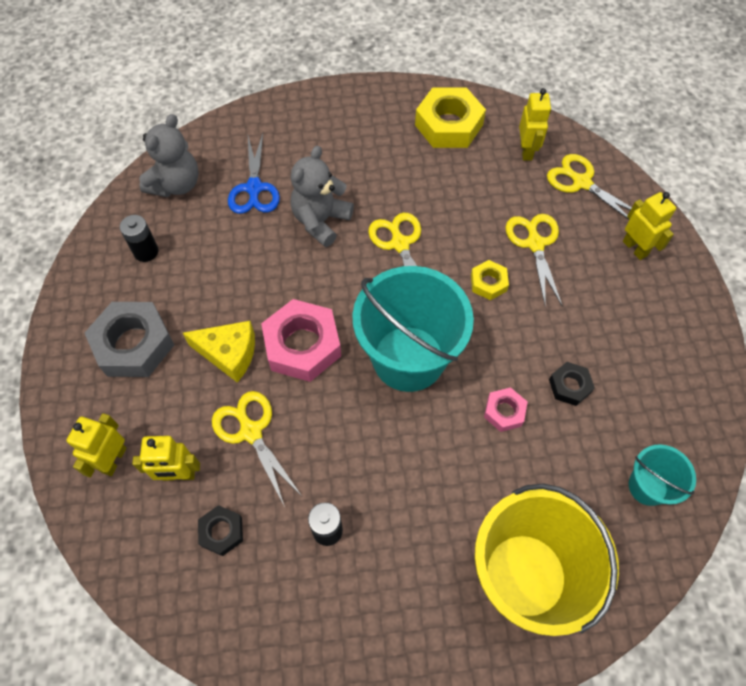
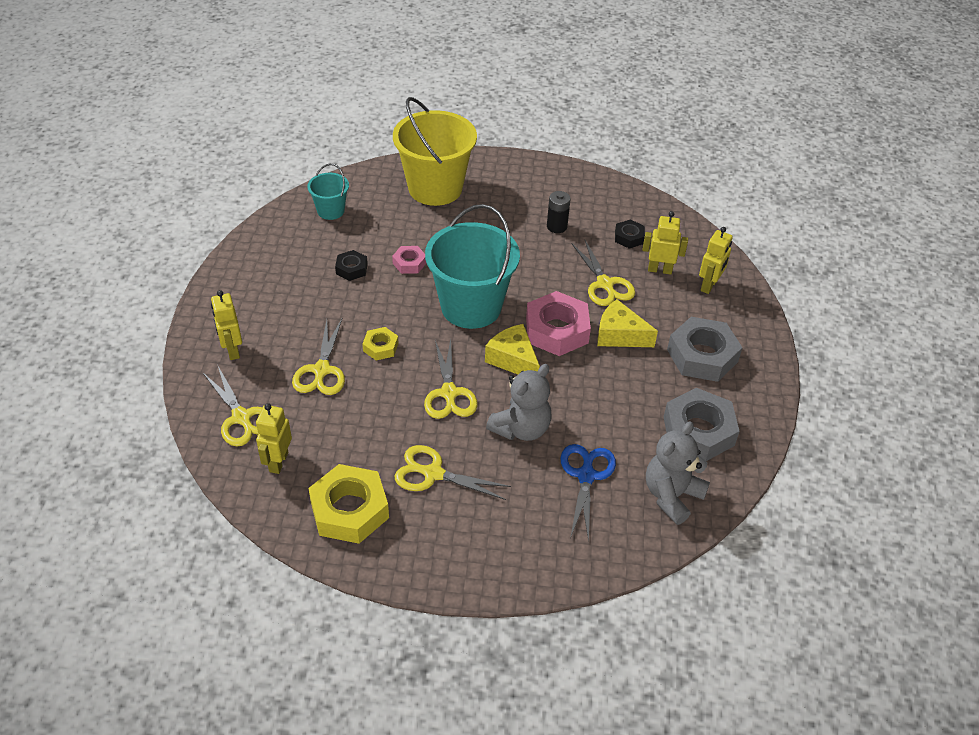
camera: 170 degrees left, 15 degrees down
black battery [120,215,159,262] -> grey nut [664,388,740,461]
none -> yellow scissors [395,445,511,500]
none -> yellow cheese [485,324,540,374]

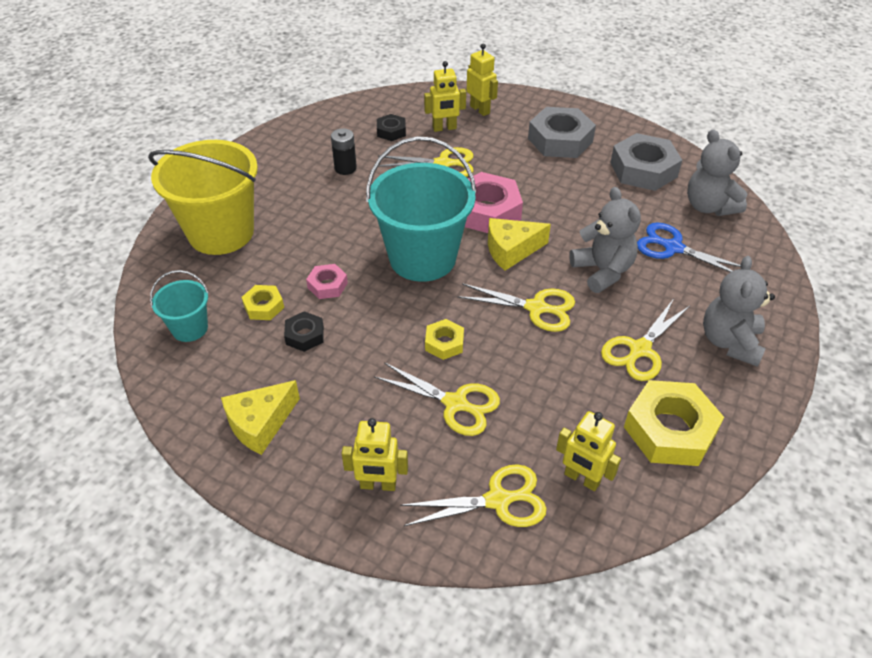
camera: 65 degrees left, 0 degrees up
yellow cheese [597,299,658,347] -> yellow cheese moved to [221,380,300,455]
yellow robot [642,211,688,275] -> yellow robot turned 135 degrees counterclockwise [424,61,466,132]
none -> yellow nut [241,285,284,320]
none -> grey teddy bear [703,256,775,367]

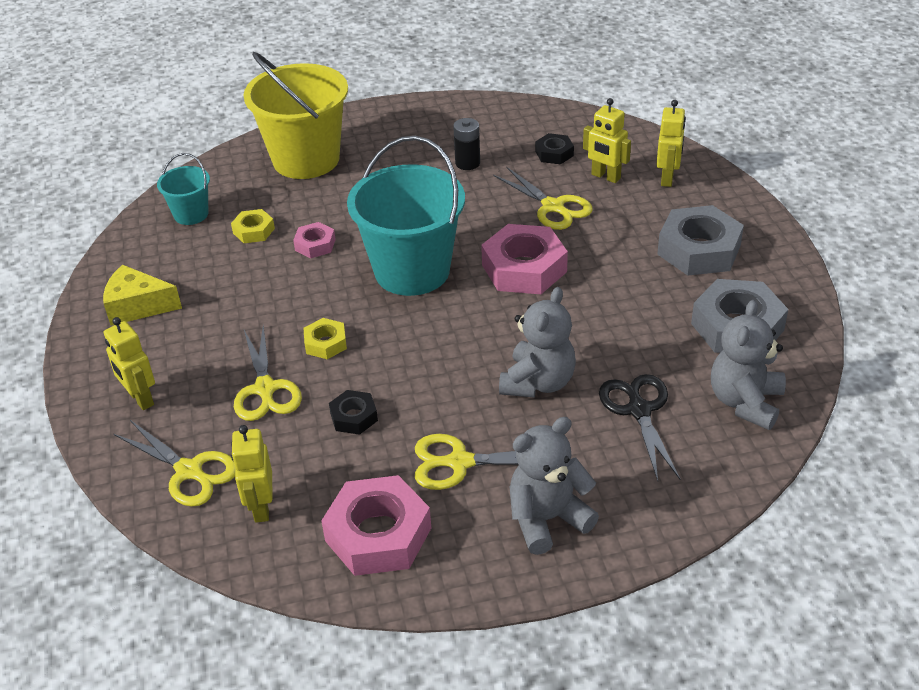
camera: 50 degrees right, 5 degrees down
black nut [284,311,324,352] -> black nut moved to [329,390,378,435]
yellow scissors [457,283,575,332] -> none
yellow cheese [488,218,551,271] -> none
yellow nut [624,380,724,466] -> pink nut [321,475,431,576]
blue scissors [637,222,740,273] -> black scissors [599,374,680,481]

